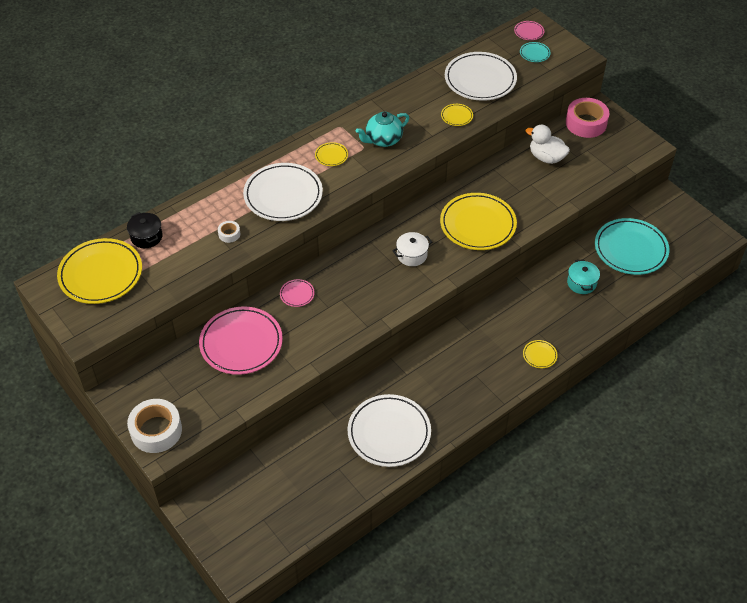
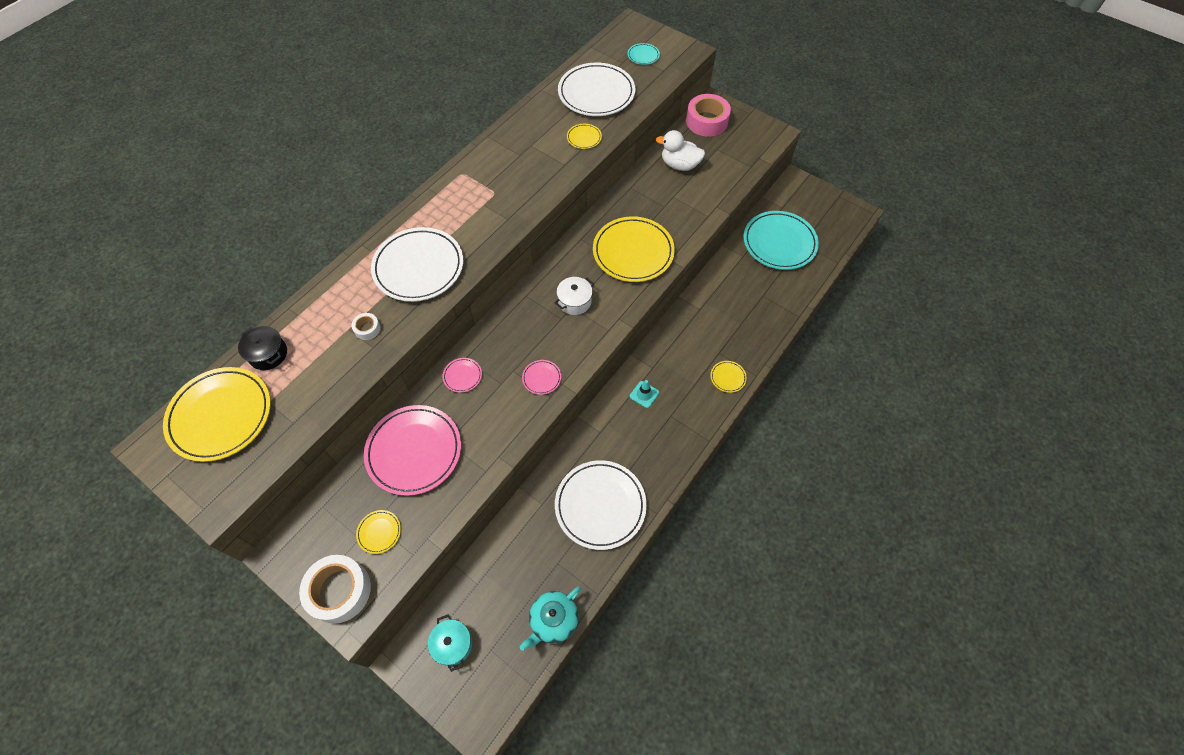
camera: 15 degrees left, 10 degrees up
yellow plate [315,142,348,166] -> yellow plate moved to [356,510,401,554]
turquoise teapot [356,112,409,147] -> turquoise teapot moved to [520,586,581,651]
pink plate [514,21,544,40] -> pink plate moved to [522,360,561,395]
turquoise pot [567,259,600,294] -> turquoise pot moved to [428,614,472,672]
none -> turquoise traffic cone [630,380,659,408]

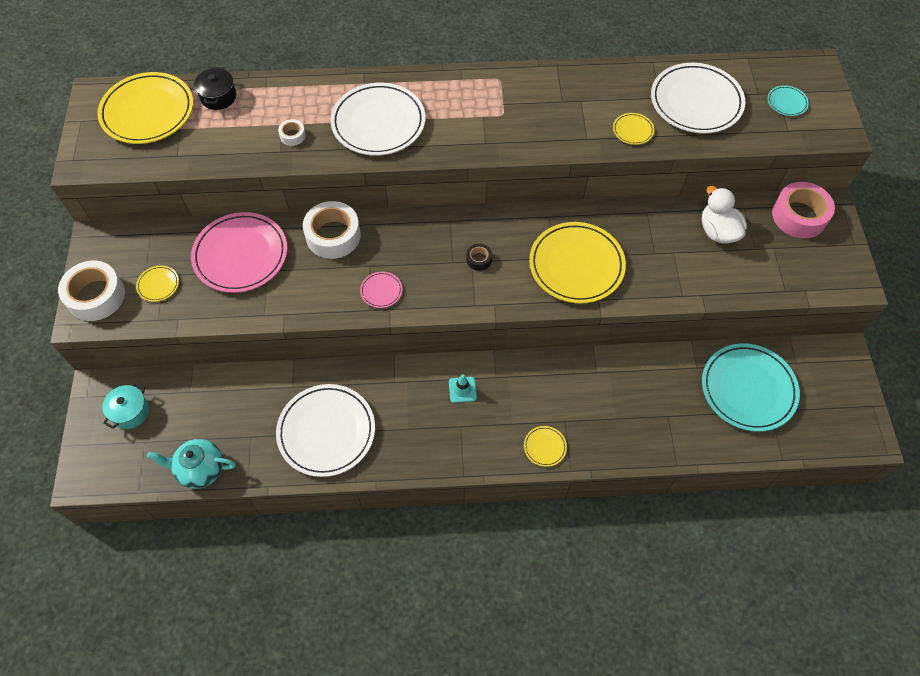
camera: 50 degrees right, 0 degrees up
pink plate [443,358,482,393] -> white tape [303,201,361,259]
white pot [555,277,594,315] -> black tape [466,244,492,271]

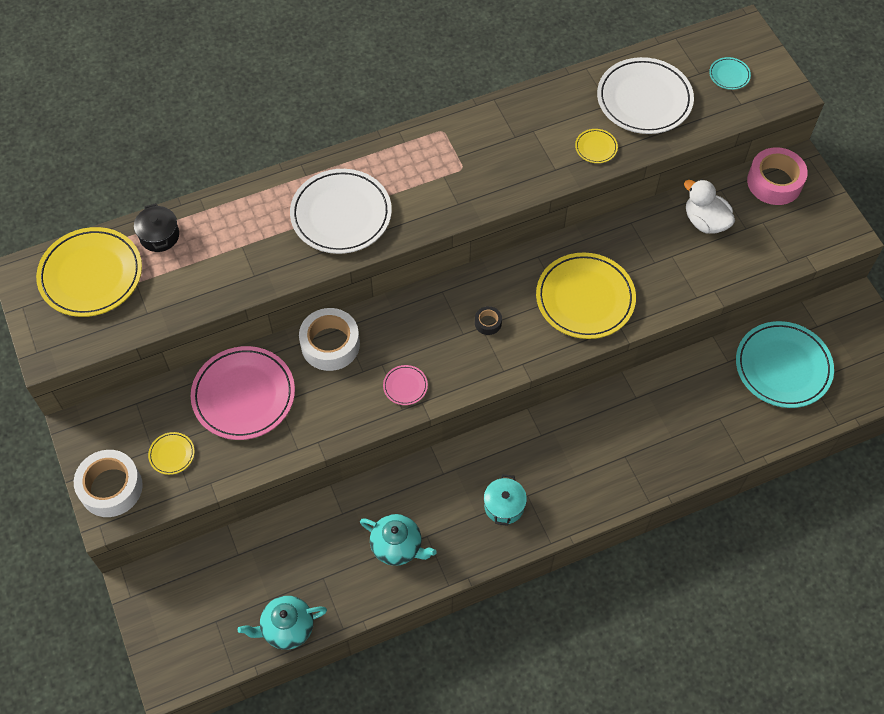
camera: 20 degrees left, 0 degrees up
turquoise pot [103,382,149,429] -> turquoise pot moved to [484,474,527,526]
white plate [276,384,375,477] -> turquoise teapot [360,514,437,566]
white tape [278,119,306,146] -> none
turquoise traffic cone [449,374,477,403] -> none
yellow plate [524,426,567,467] -> none

